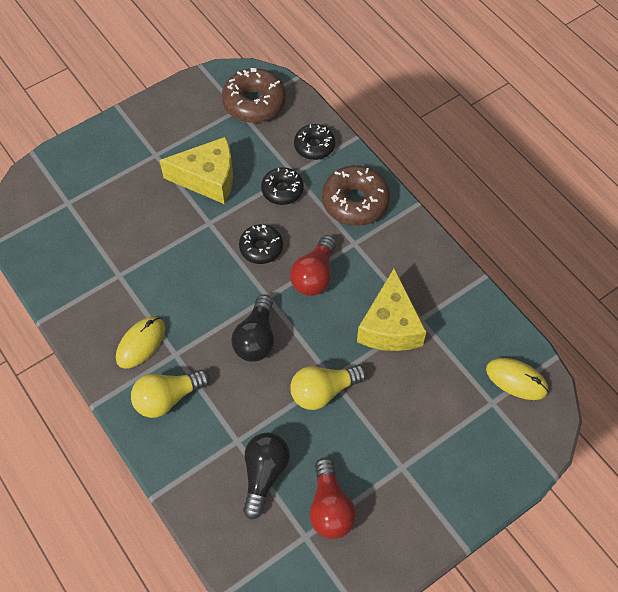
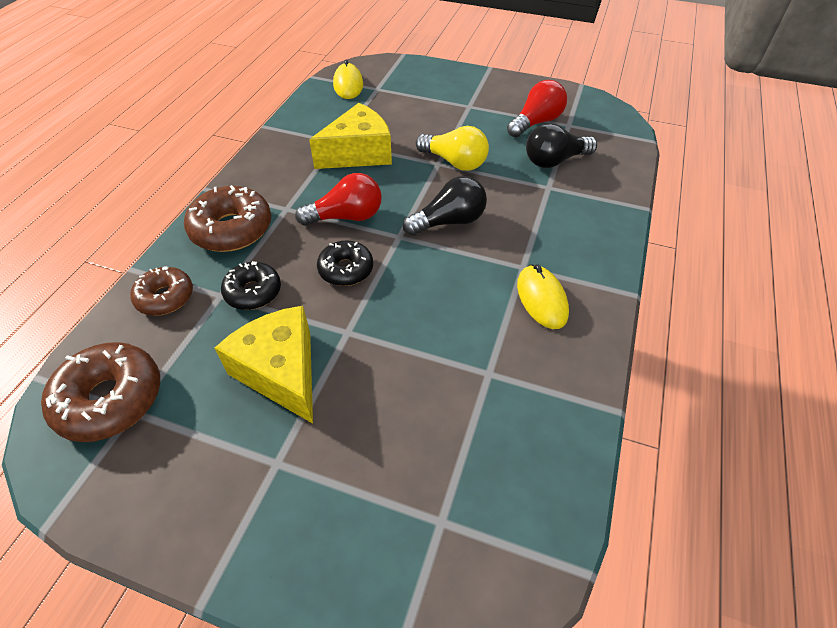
camera: 125 degrees left, 10 degrees down
yellow mouse [116,317,166,369] -> yellow mouse turned 75 degrees clockwise [517,264,569,329]
yellow light bulb [131,370,210,418] -> none
black donut [294,124,335,160] -> brown donut [130,266,193,316]

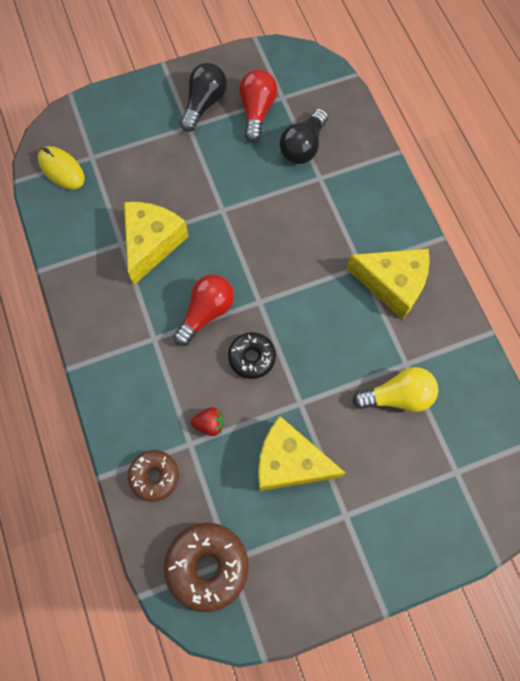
camera: 40 degrees left, 20 degrees up
brown donut [184,185,271,252] -> none
black donut [221,261,281,310] -> red strawberry [191,407,224,436]
black light bulb [403,176,487,236] -> black light bulb moved to [180,63,227,132]
yellow light bulb [416,126,489,171] -> yellow light bulb moved to [353,367,438,412]
yellow mouse [517,264,569,329] -> yellow cheese [347,248,430,319]

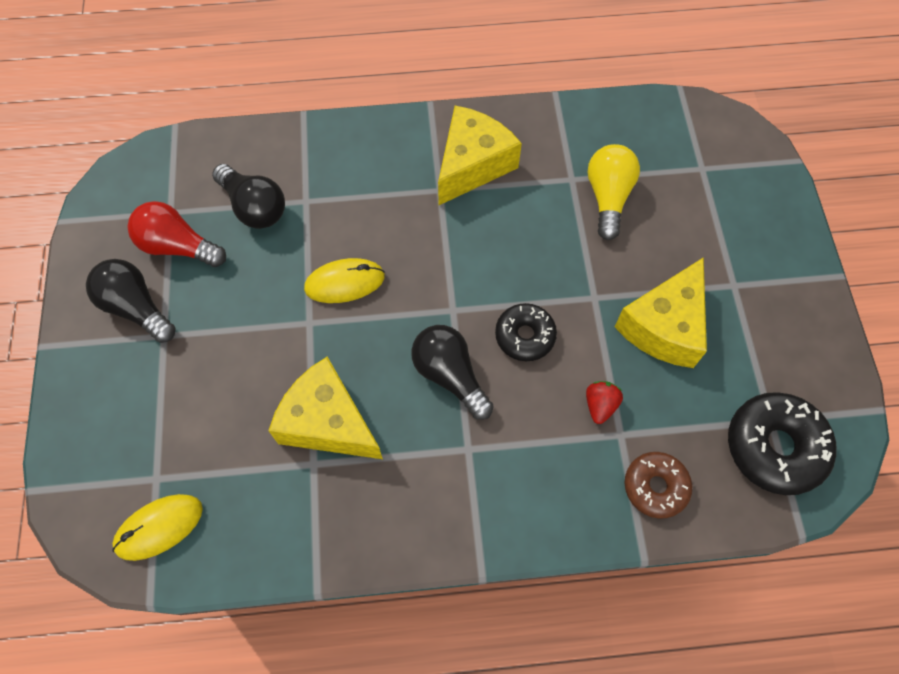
camera: 75 degrees left, 5 degrees down
brown donut [164,523,249,613] -> black donut [728,392,837,495]
red light bulb [173,275,234,346] -> black light bulb [411,325,494,420]
none -> yellow mouse [304,258,385,303]

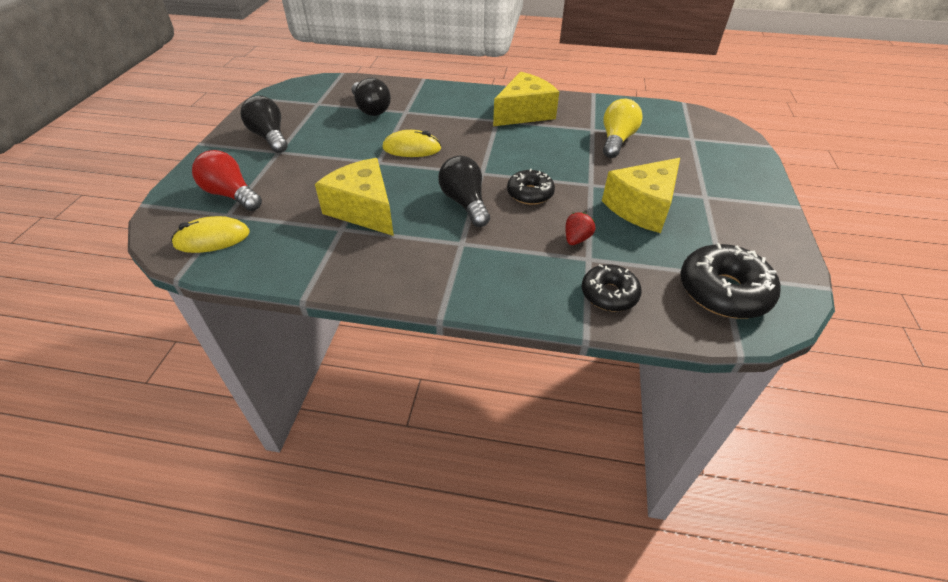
camera: 15 degrees right, 20 degrees down
red light bulb [128,201,226,267] -> red light bulb moved to [192,150,262,211]
brown donut [625,452,692,519] -> black donut [582,264,642,311]

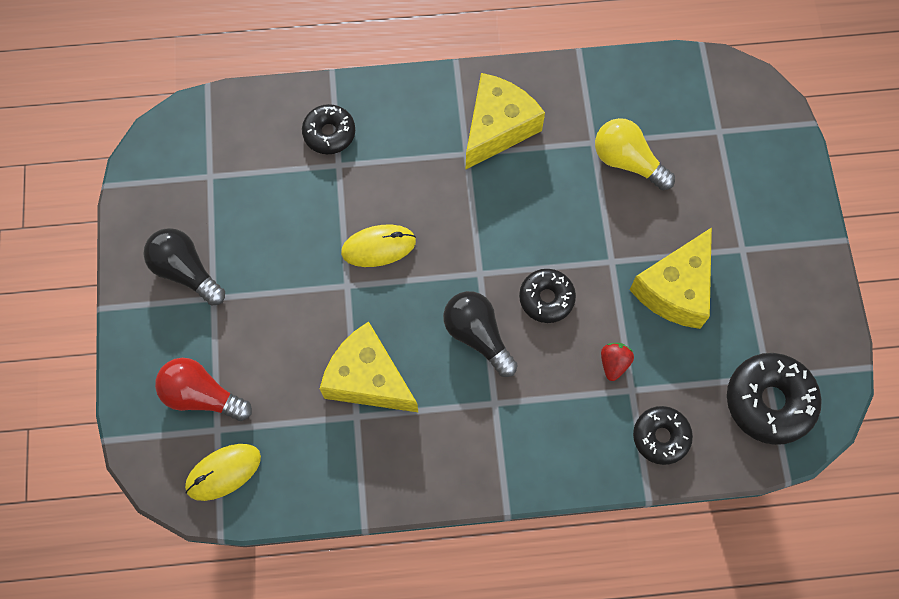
camera: 15 degrees left, 25 degrees up
black light bulb [352,78,391,116] -> none
yellow light bulb [603,99,643,158] -> yellow light bulb turned 60 degrees counterclockwise [595,118,675,190]
none -> black donut [302,104,355,154]

